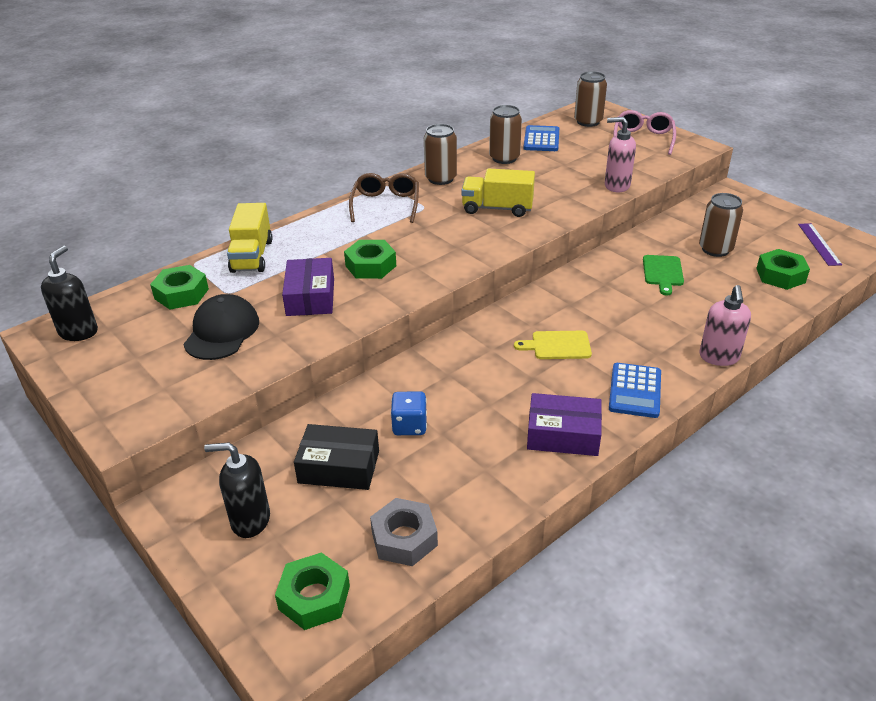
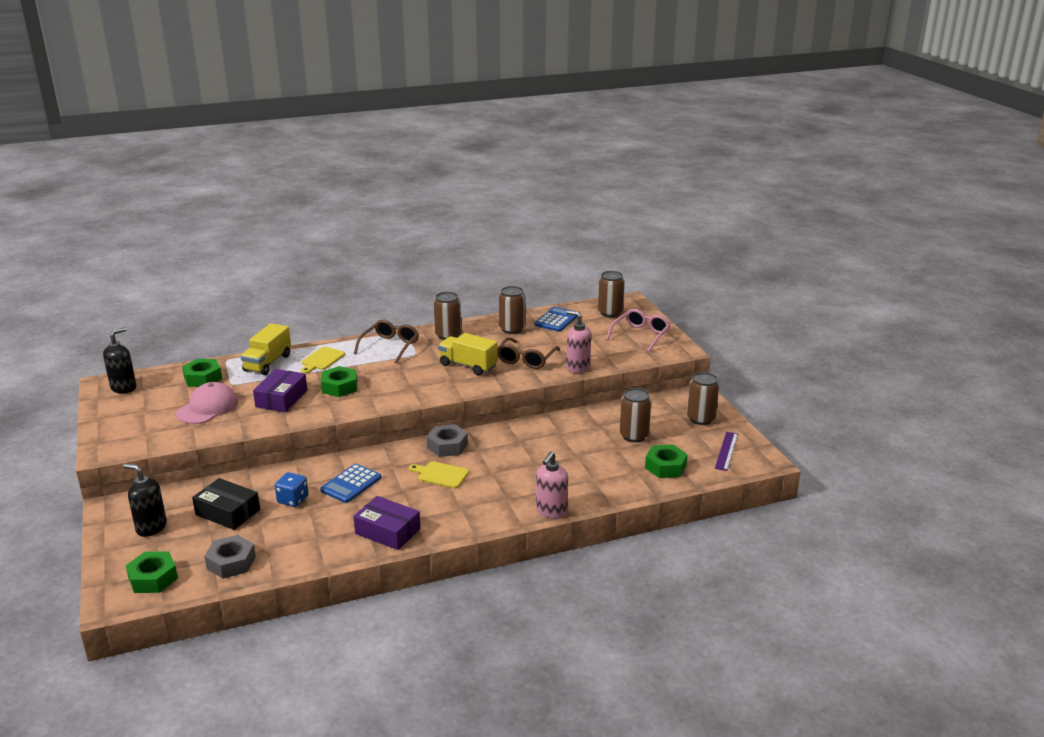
camera: 20 degrees right, 10 degrees down
black cap [183,294,259,360] -> pink cap [176,382,238,424]
blue calculator [609,363,661,418] -> blue calculator moved to [320,464,381,503]
green cutting board [643,255,684,295] -> none
none -> yellow cutting board [301,347,345,374]
none -> grey nut [427,424,468,457]
none -> brown glasses [498,337,560,369]
none -> brown can [687,372,719,425]

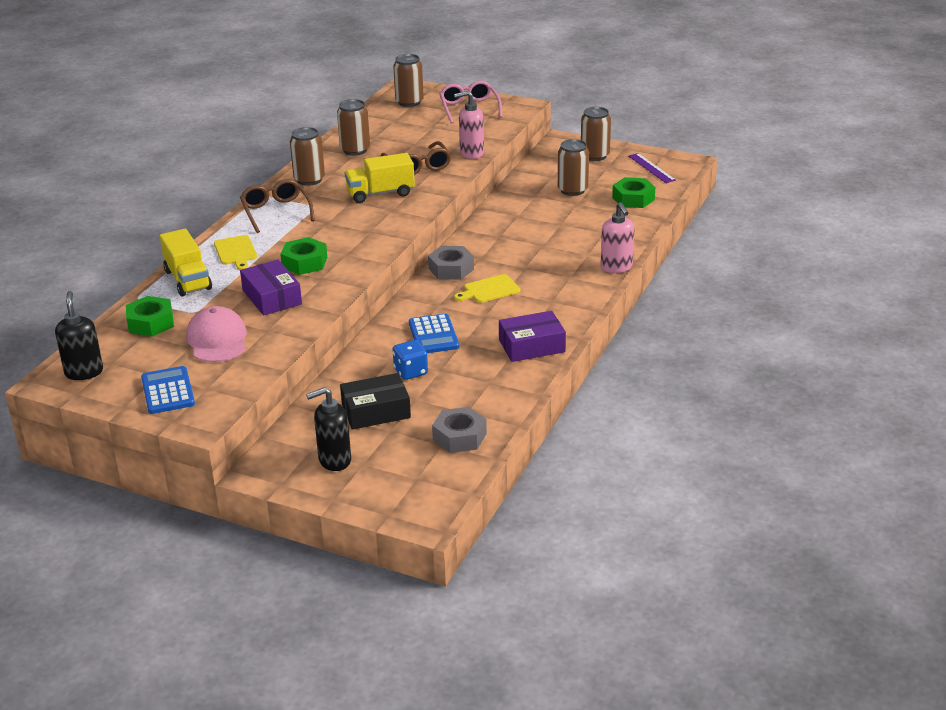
camera: 45 degrees left, 5 degrees up
green nut [125,552,178,593] -> none
blue calculator [535,307,578,332] -> blue calculator moved to [141,366,195,414]

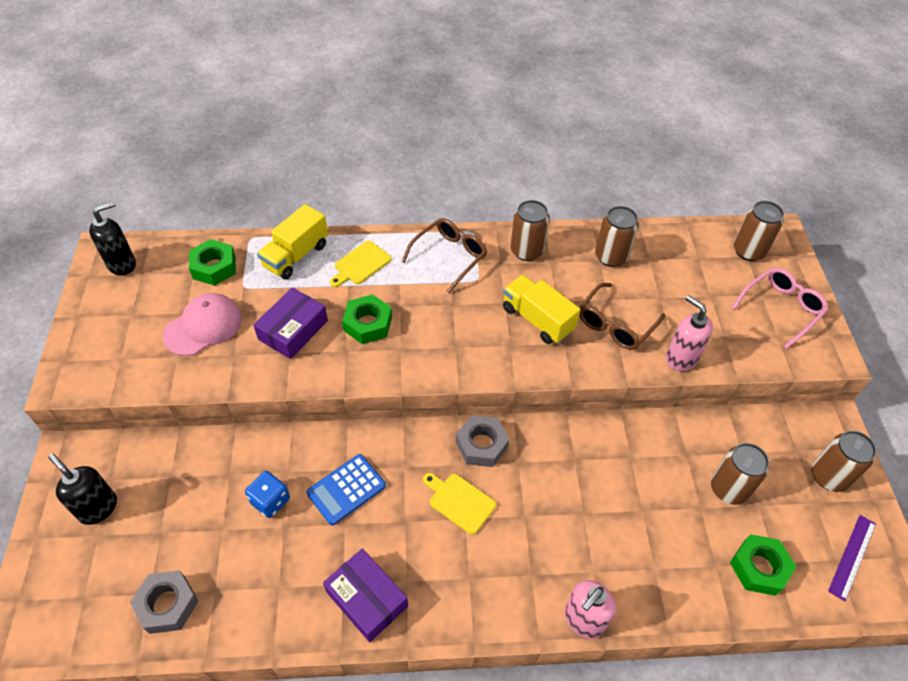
camera: 60 degrees right, 20 degrees up
blue calculator [141,366,195,414] -> none
black box [340,373,411,430] -> none

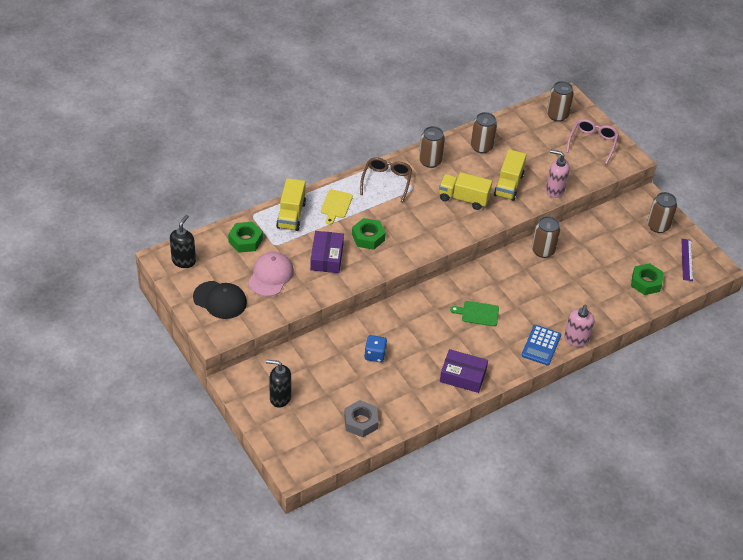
camera: 30 degrees left, 5 degrees down
blue calculator [307,454,386,525] -> blue calculator moved to [522,325,561,366]
yellow cutting board [423,473,496,535] -> green cutting board [450,301,499,326]
grey nut [456,415,509,467] -> none
brown glasses [579,283,665,350] -> yellow truck [494,149,527,201]
brown can [711,443,769,505] -> brown can moved to [532,216,560,258]
none -> black cap [193,281,247,319]

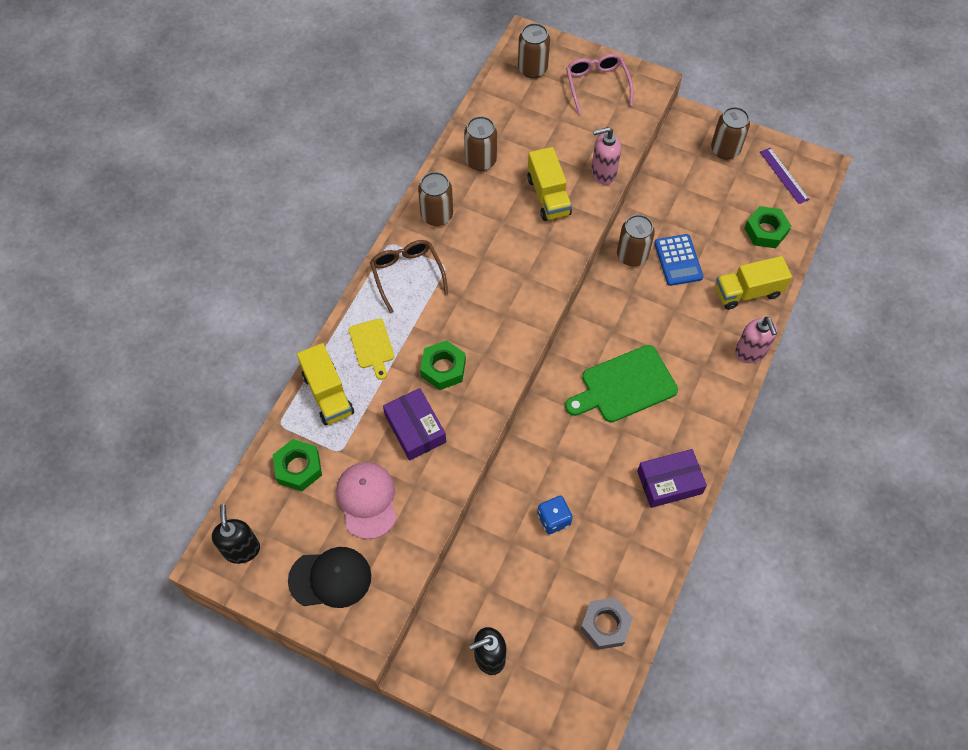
camera: 30 degrees left, 15 degrees up
yellow truck [439,172,492,210] -> yellow truck moved to [716,256,792,310]
green cutting board [450,301,499,326] -> green cutting board [565,345,678,423], size x1.72
blue calculator [522,325,561,366] -> blue calculator moved to [654,234,703,286]

